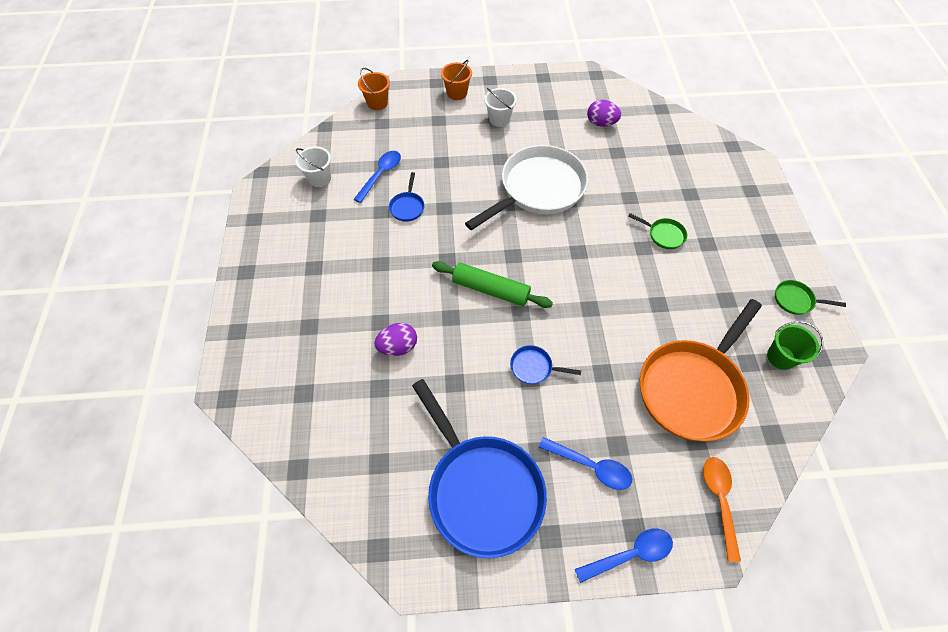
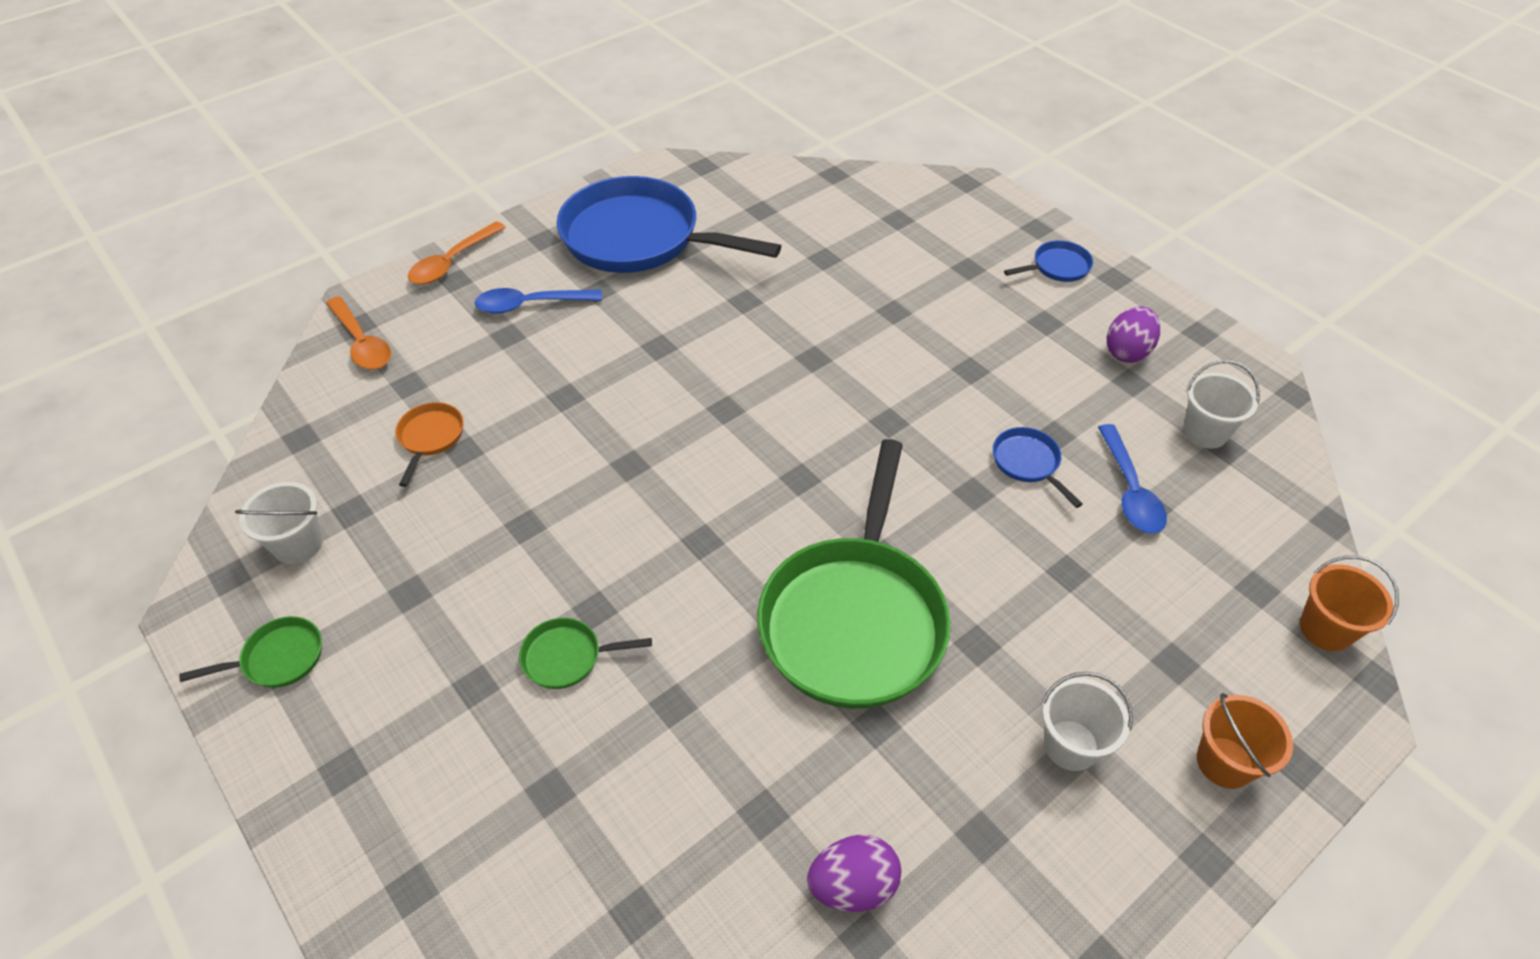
camera: 145 degrees right, 10 degrees down
purple egg [374,323,417,356] -> purple egg moved to [1106,306,1160,363]
green rolling pin [432,261,553,308] -> none
white pan [465,145,588,230] -> green pan [757,439,951,709]
blue pan [510,345,581,384] -> blue pan moved to [1004,240,1093,282]
blue spoon [575,529,673,583] -> orange spoon [408,221,506,284]
orange pan [640,299,762,441] -> orange pan [395,402,464,487], size x0.41
green bucket [767,321,823,370] -> white bucket [235,482,323,564]

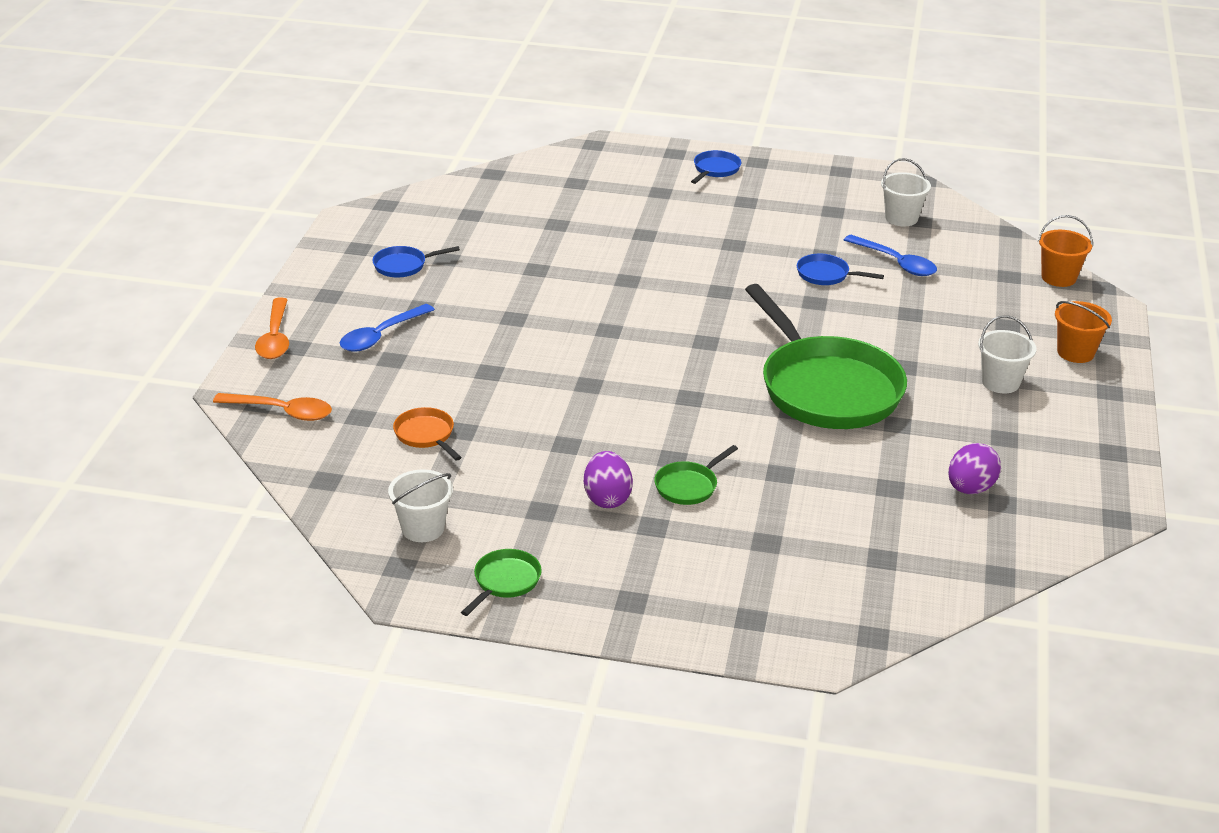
camera: 40 degrees left, 15 degrees down
blue pan [557,176,781,273] -> blue pan [372,246,460,277], size x0.41
purple egg [1106,306,1160,363] -> purple egg moved to [584,451,633,508]

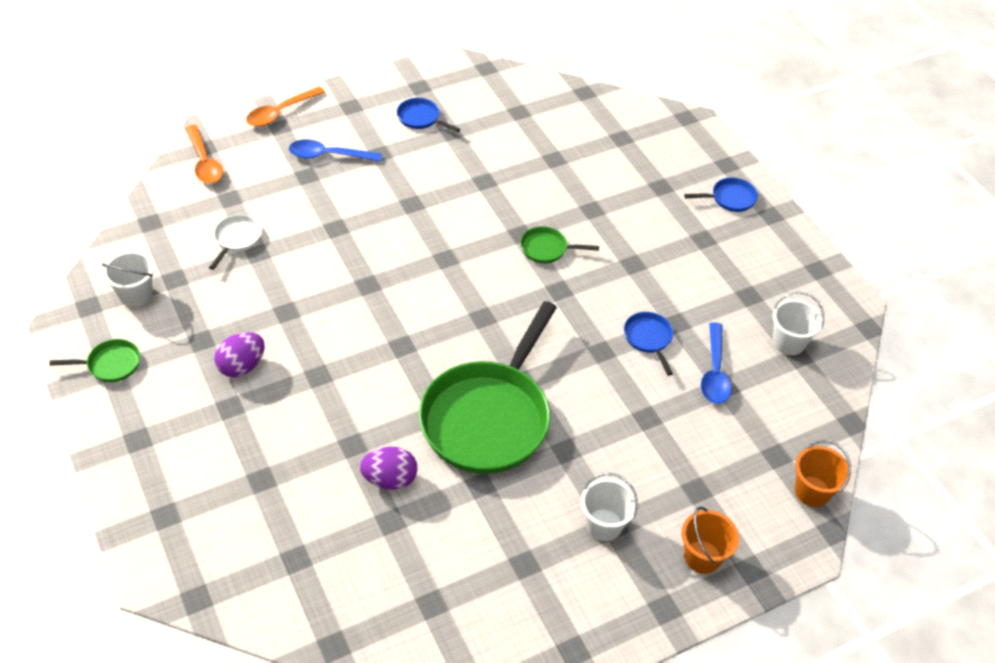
camera: 50 degrees right, 15 degrees up
orange pan [393,407,462,461] -> white pan [209,215,262,270]
green pan [654,445,738,505] -> green pan moved to [520,226,599,263]
purple egg [948,443,1001,494] -> purple egg moved to [360,447,418,490]

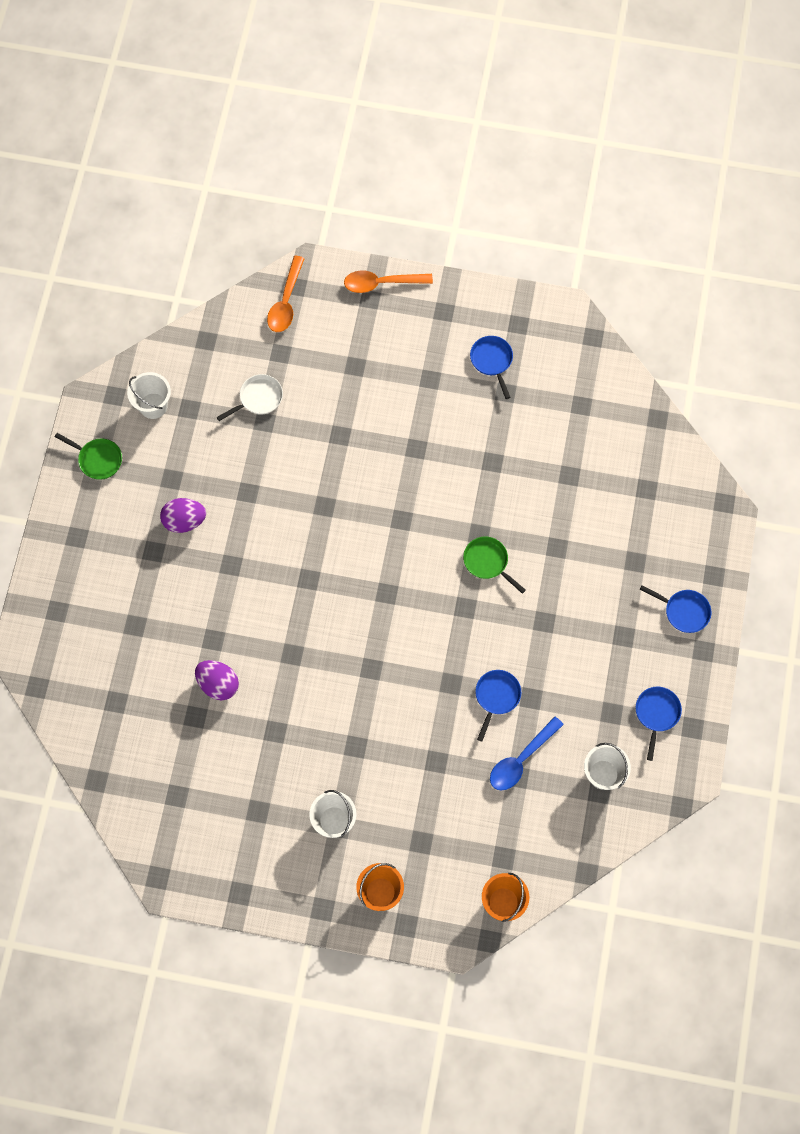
camera: 40 degrees right, 20 degrees up
blue spoon [289,140,382,162] -> none
green pan [419,301,557,474] -> none
none -> blue pan [636,687,682,761]

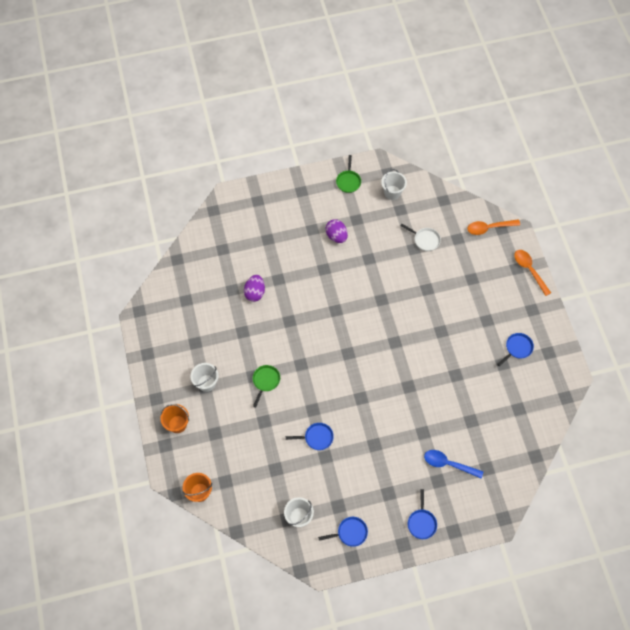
camera: 65 degrees right, 5 degrees down
green pan [463,536,526,594] -> green pan moved to [253,365,280,407]
blue spoon [490,716,564,791] -> blue spoon moved to [424,450,483,478]

